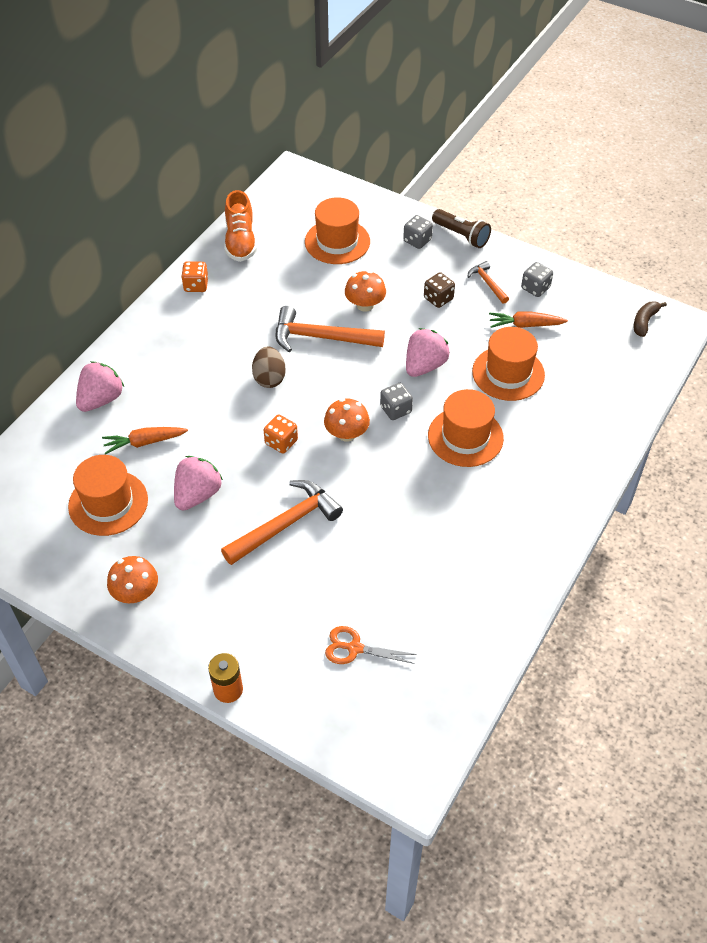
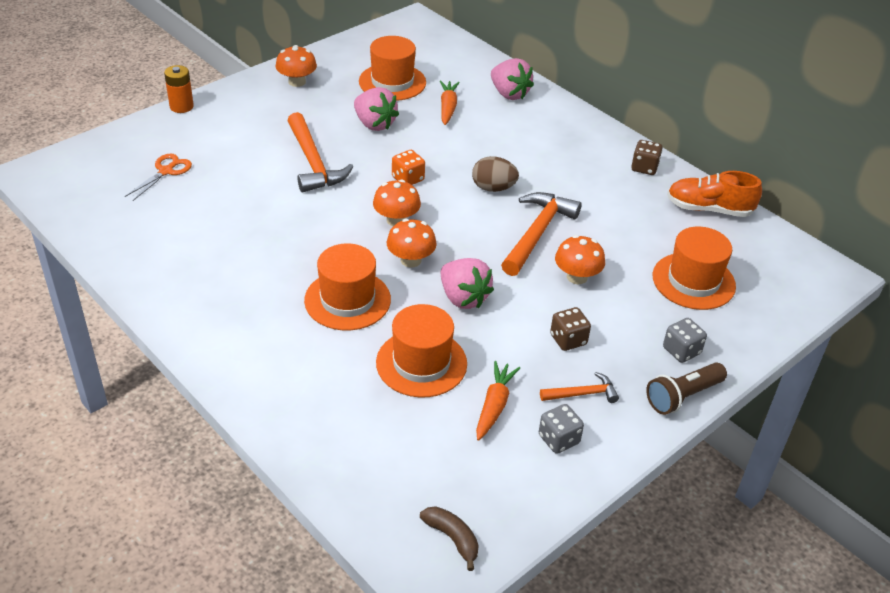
camera: 105 degrees right, 10 degrees down
orange dice [181,261,208,292] -> brown dice [631,140,663,175]
grey dice [380,383,413,420] -> orange mushroom [387,219,436,267]

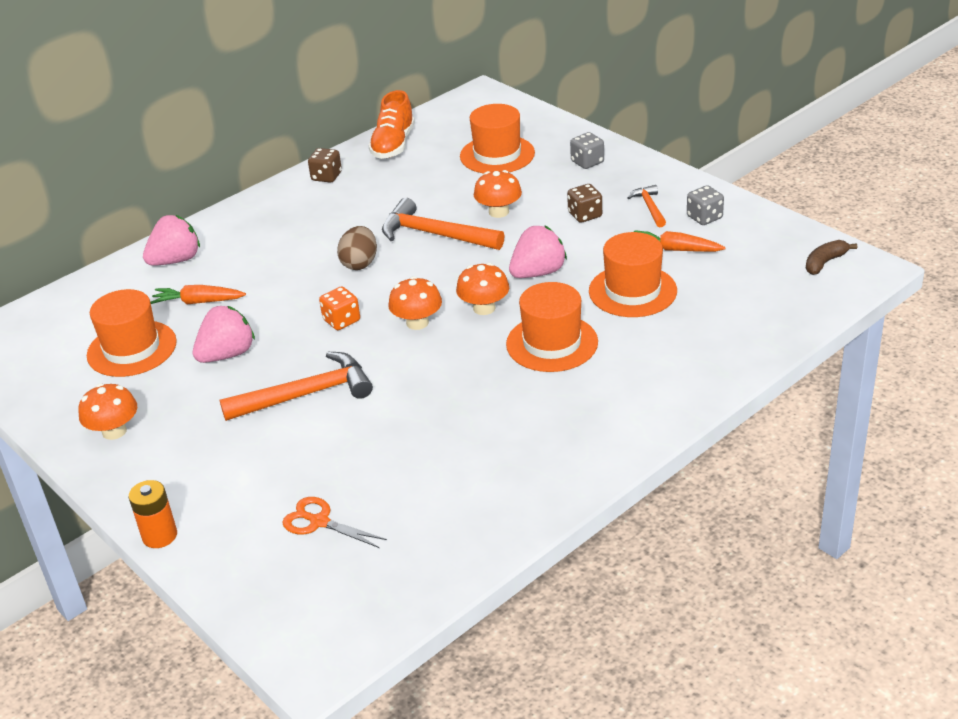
camera: 85 degrees left, 5 degrees down
brown flashlight [646,362,727,415] -> none

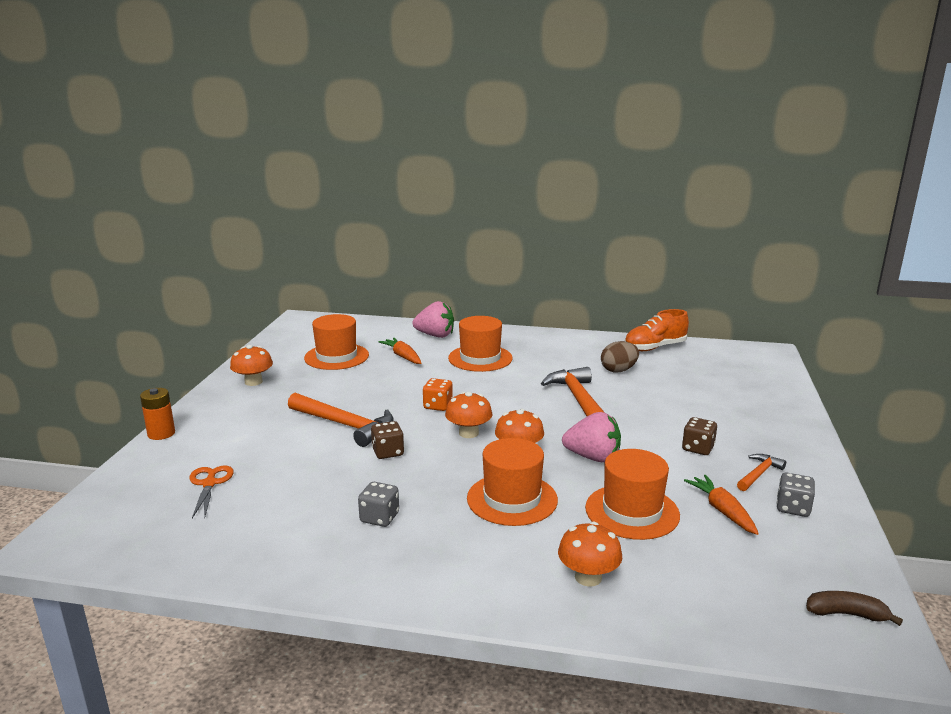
camera: 50 degrees right, 15 degrees down
pink strawberry [193,306,255,363] -> none
brown dice [308,148,342,183] -> brown dice moved to [371,421,404,459]
brown egg [337,226,377,270] -> brown egg moved to [601,341,639,373]
orange hat [460,104,535,174] -> orange hat moved to [448,316,513,372]
orange mushroom [474,170,522,218] -> orange mushroom moved to [558,522,622,587]
grey dice [570,132,604,169] -> grey dice moved to [358,482,399,527]

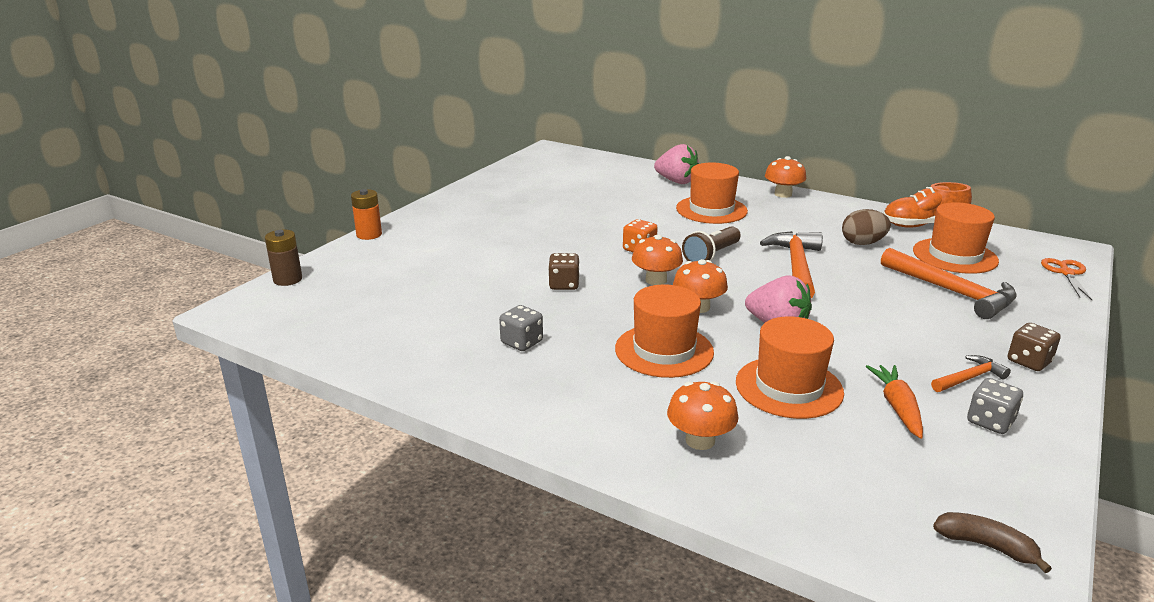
camera: 20 degrees right, 5 degrees up
orange scissors [189,465,234,518] -> orange scissors moved to [1041,258,1092,300]
orange mushroom [230,345,273,386] -> orange mushroom moved to [765,156,806,198]
orange hammer [288,393,394,447] -> orange hammer moved to [881,248,1017,319]
orange hat [304,314,369,370] -> orange hat moved to [913,202,999,274]
orange carrot [378,338,421,364] -> none
brown dice [682,417,717,455] -> brown dice moved to [1008,323,1061,371]
none -> brown battery [265,230,302,286]
none -> brown flashlight [682,226,741,262]

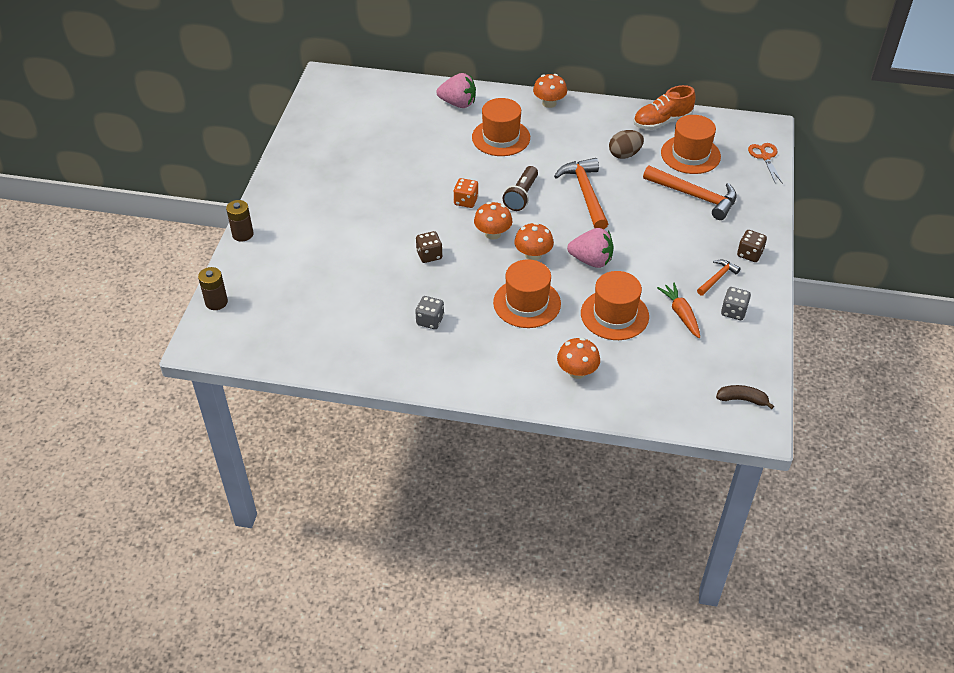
camera: 20 degrees left, 20 degrees up
orange battery [351,189,382,240] -> brown battery [226,200,254,242]

